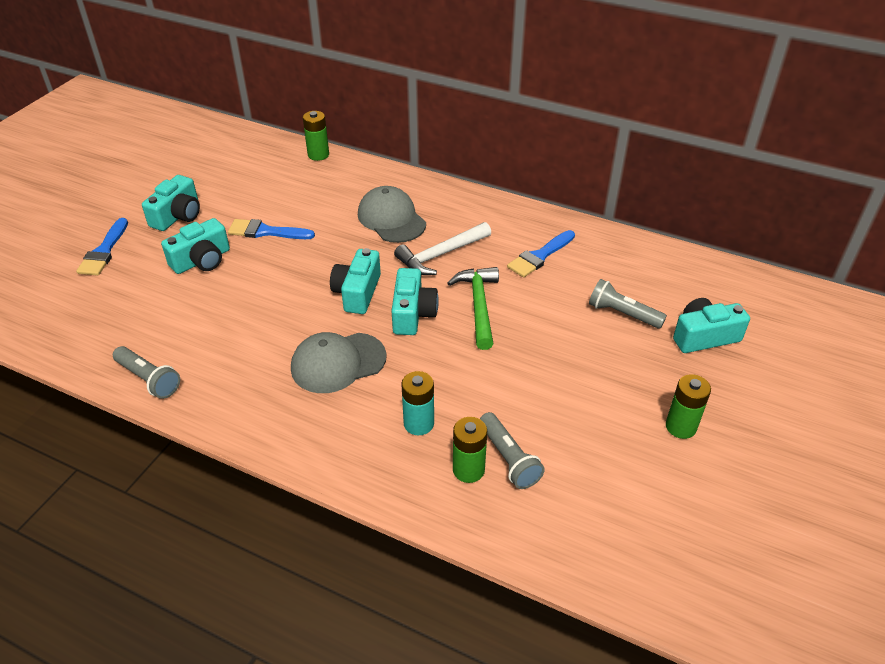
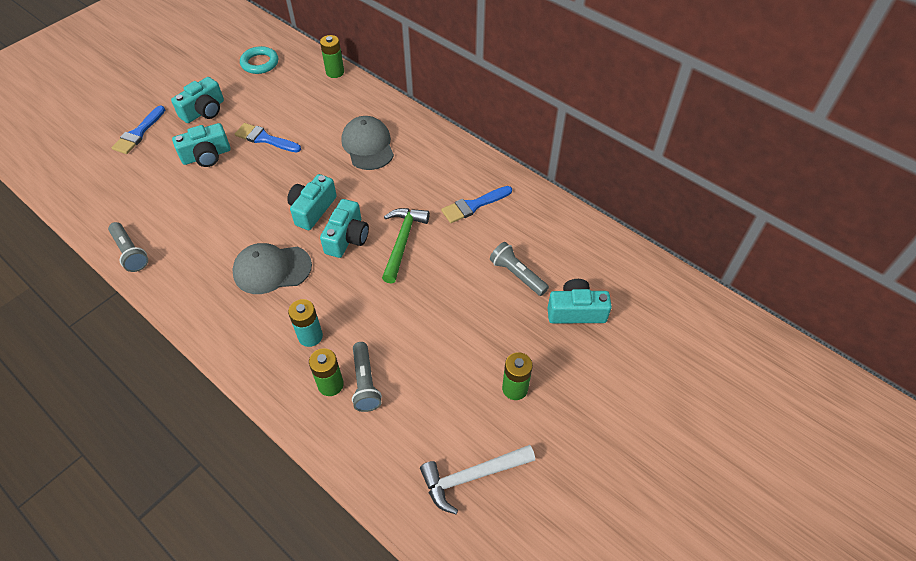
camera: 15 degrees right, 10 degrees up
white hammer [394,222,491,275] -> white hammer moved to [420,445,535,514]
none -> turquoise ring [240,46,278,74]

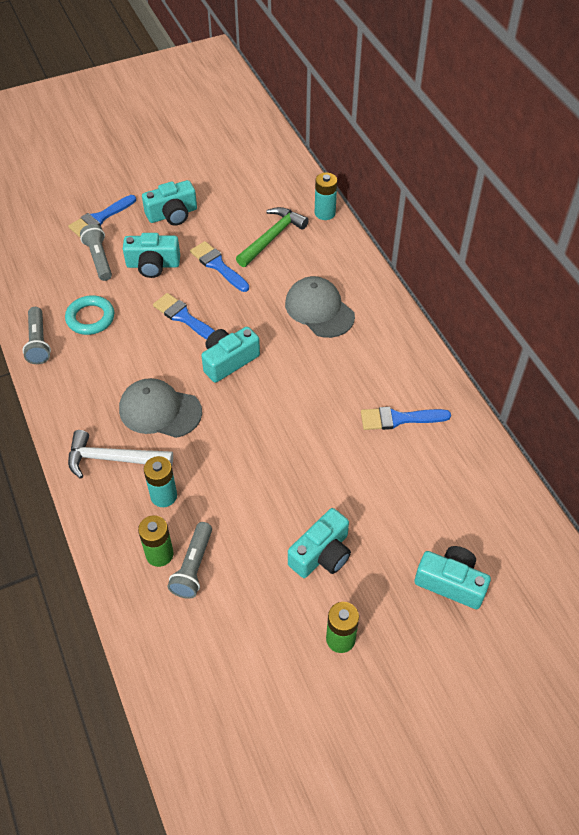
camera: 25 degrees right, 0 degrees up
turquoise ring [240,46,278,74] -> turquoise ring moved to [65,295,114,335]
green battery [320,35,344,78] -> turquoise battery [315,173,337,220]
turquoise camera [320,199,369,258] -> turquoise camera moved to [288,508,351,578]
grey cap [342,116,394,170] -> grey cap turned 45 degrees counterclockwise [285,276,355,338]
green hammer [382,208,430,284] -> green hammer moved to [236,207,309,267]
white hammer [420,445,535,514] -> white hammer moved to [68,430,173,479]
grey flashlight [490,242,549,296] -> grey flashlight moved to [80,224,112,281]
none -> blue brush [153,293,215,340]

